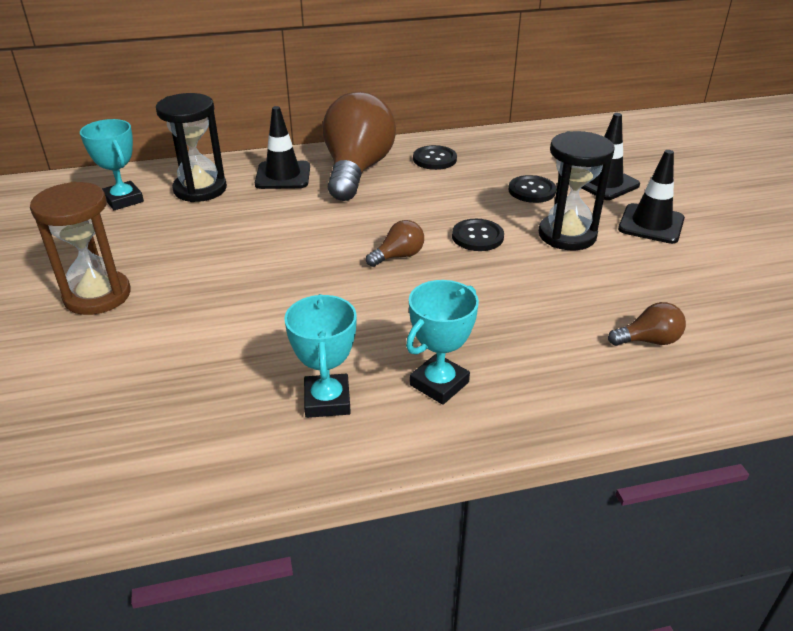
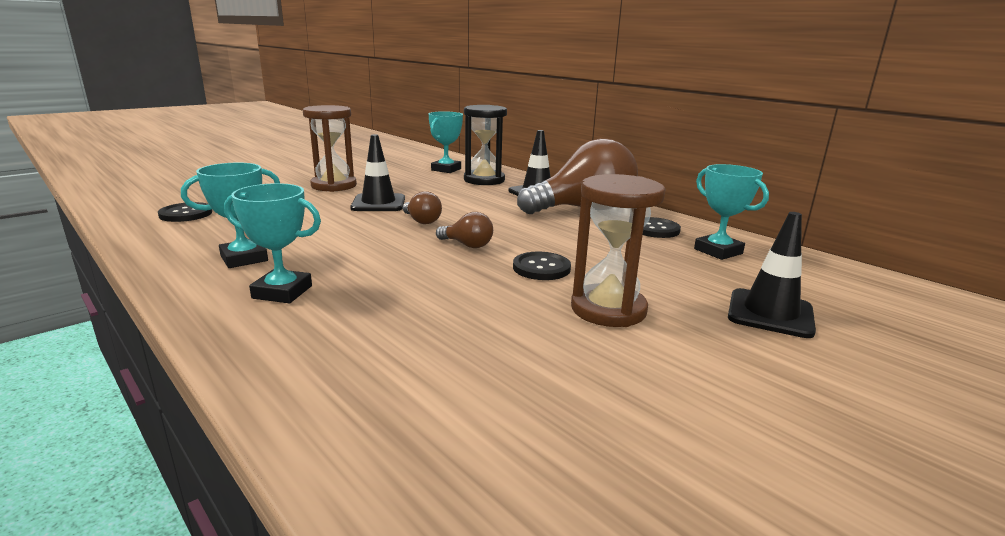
camera: 60 degrees right, 15 degrees down
black button [508,175,557,203] -> black button moved to [158,202,212,222]
black hourglass [539,131,615,250] -> brown hourglass [571,174,665,327]
brown light bulb [608,302,686,346] -> brown light bulb moved to [403,191,442,224]
black traffic cone [618,150,685,244] -> black traffic cone moved to [350,134,405,211]
none -> turquoise trophy [694,164,769,260]

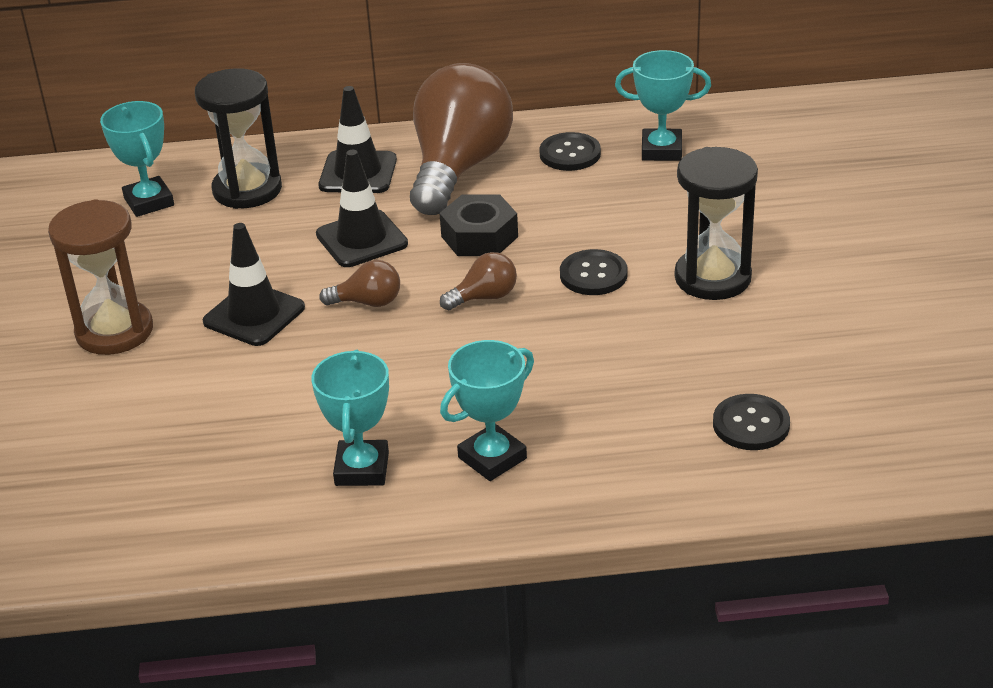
camera: 50 degrees left, 15 degrees up
black button [158,202,212,222] -> black button moved to [713,394,790,450]
brown hourglass [571,174,665,327] -> black hourglass [675,147,758,300]
black traffic cone [728,212,816,338] -> black traffic cone moved to [316,150,408,267]
none -> black nut [439,194,518,256]

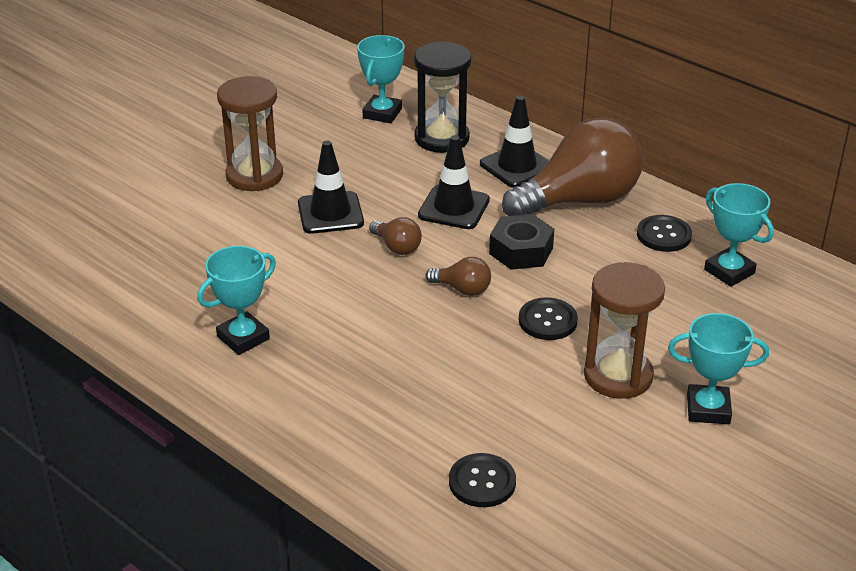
camera: 45 degrees right, 0 degrees up
turquoise trophy [440,340,534,481] -> turquoise trophy moved to [668,313,769,424]
black hourglass [675,147,758,300] -> brown hourglass [584,262,665,399]

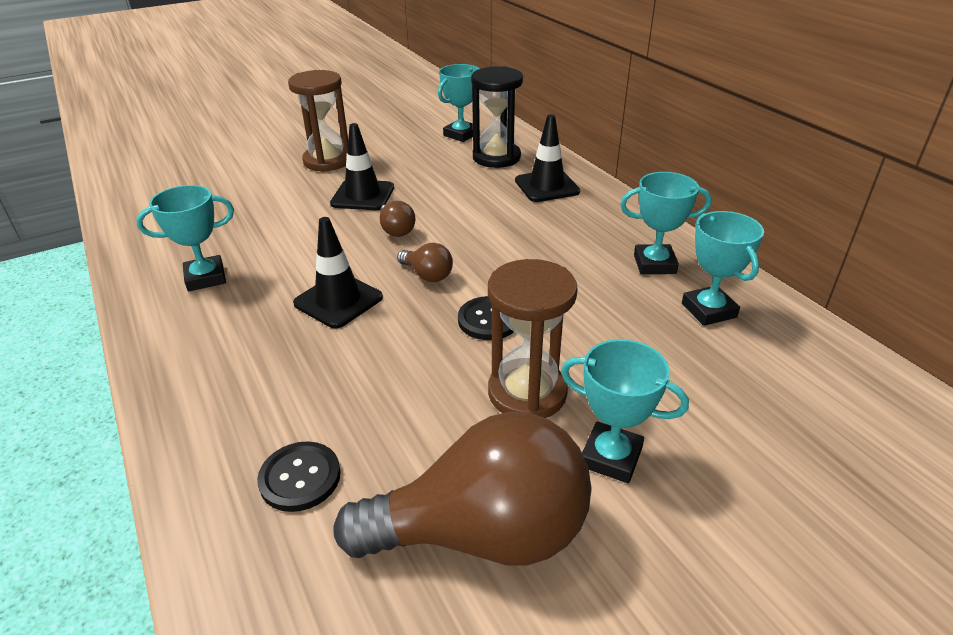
camera: 20 degrees right, 0 degrees up
black traffic cone [418,135,490,229] -> black traffic cone moved to [293,217,383,328]
black nut [489,214,554,270] -> none
brown light bulb [502,117,643,216] -> brown light bulb moved to [334,412,592,565]
black button [637,215,692,252] -> turquoise trophy [620,172,712,274]

